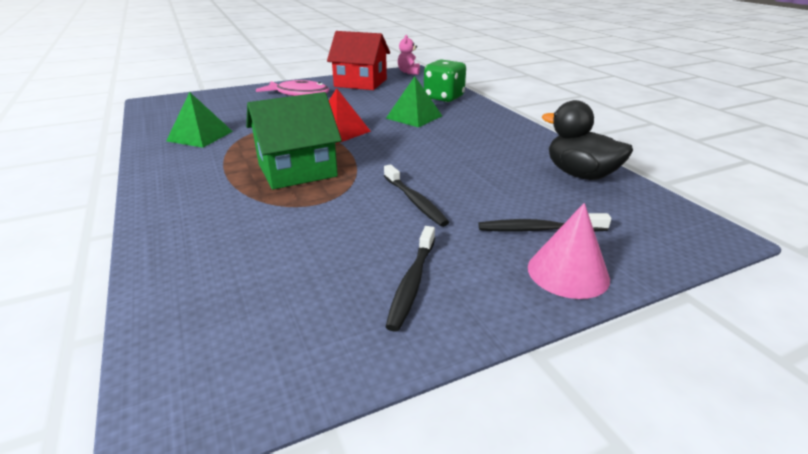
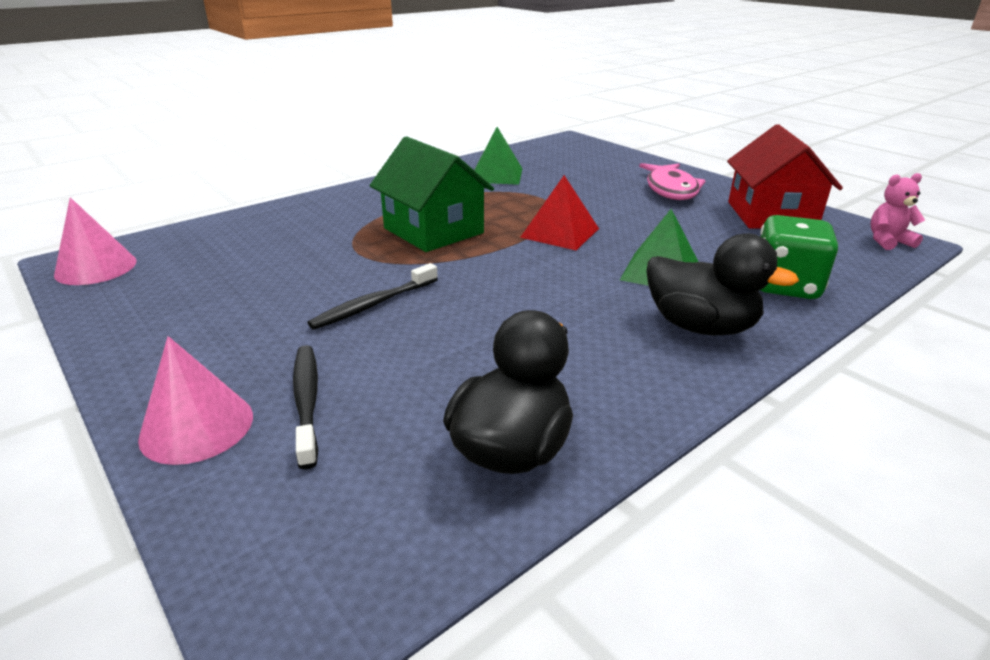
camera: 75 degrees right, 0 degrees up
black toothbrush [386,226,435,332] -> none
none -> pink cone [54,197,137,285]
none -> black duck [647,233,799,336]

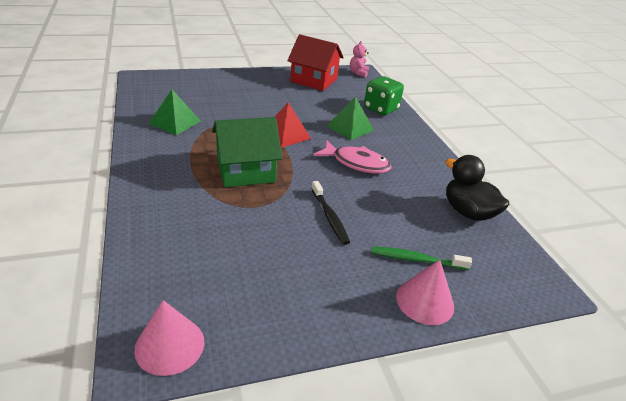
camera: 70 degrees left, 5 degrees up
black toothbrush [293,345,318,470] -> green toothbrush [371,246,472,270]
pink fish [639,163,706,200] -> pink fish moved to [313,140,392,174]
black duck [647,233,799,336] -> none

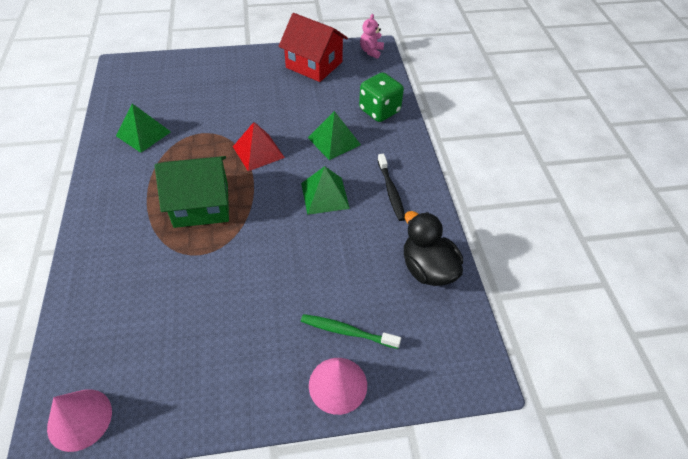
camera: 10 degrees right, 15 degrees up
black toothbrush [311,181,350,245] -> black toothbrush moved to [377,154,405,221]
pink fish [313,140,392,174] -> green pyramid [301,166,350,215]

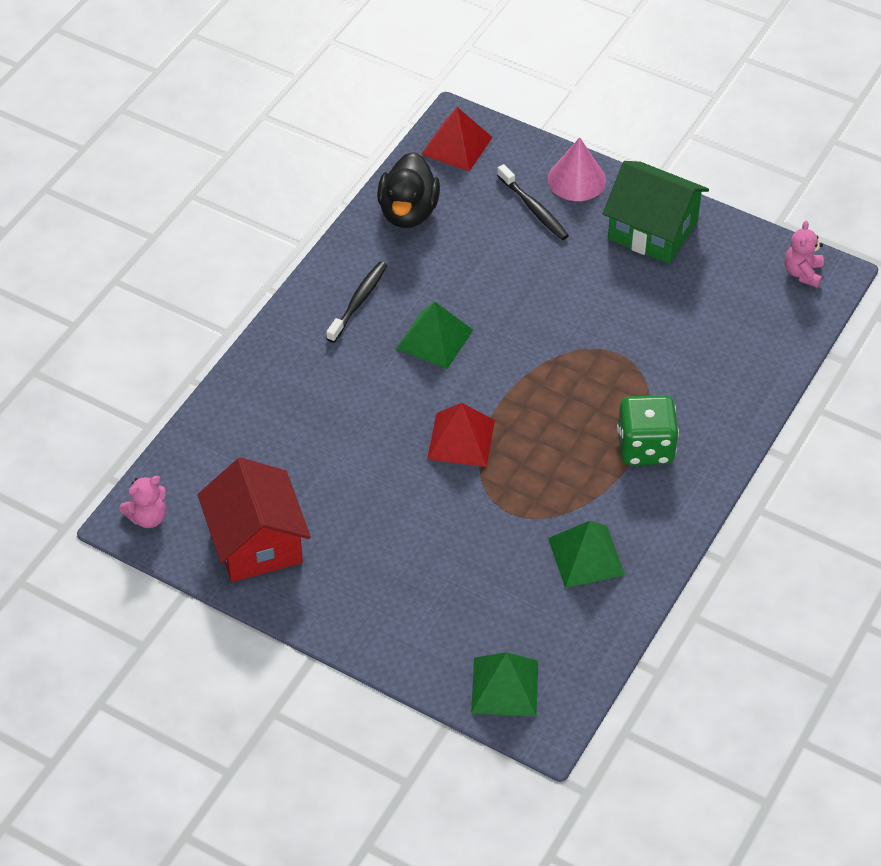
camera: 140 degrees left, 0 degrees up
pink cone [47,389,112,452] -> pink teddy bear [785,221,824,288]
green house [155,156,229,228] -> green house moved to [603,161,709,264]
green toothbrush [301,314,401,349] -> black toothbrush [497,164,569,240]
green pyramid [308,111,361,160] -> green pyramid moved to [471,652,538,716]
green dice [359,72,404,122] -> green dice moved to [617,395,679,465]
none -> red pyramid [421,107,492,171]

